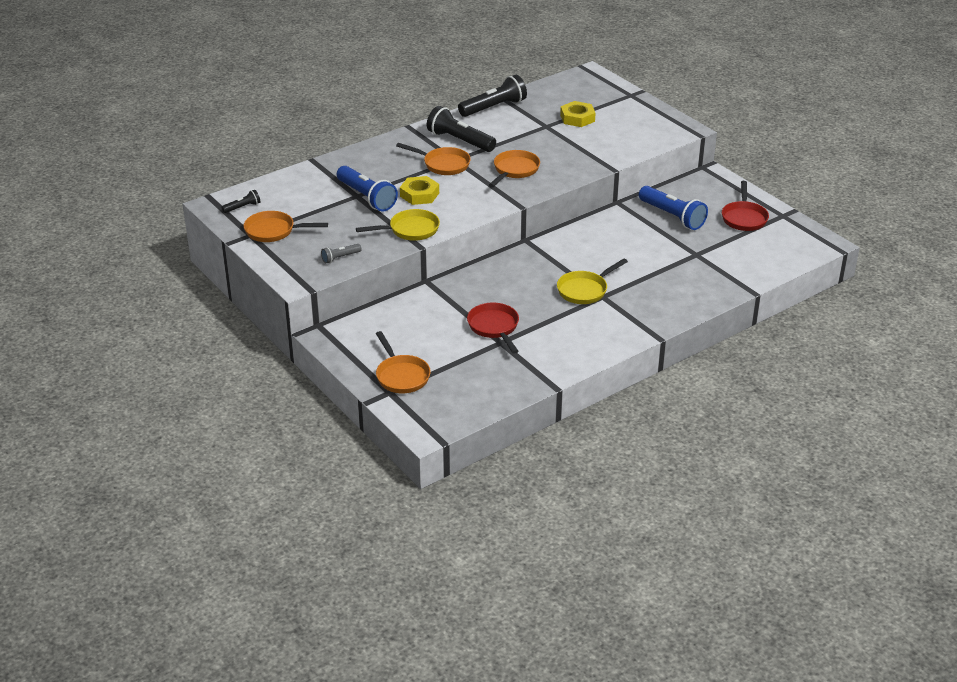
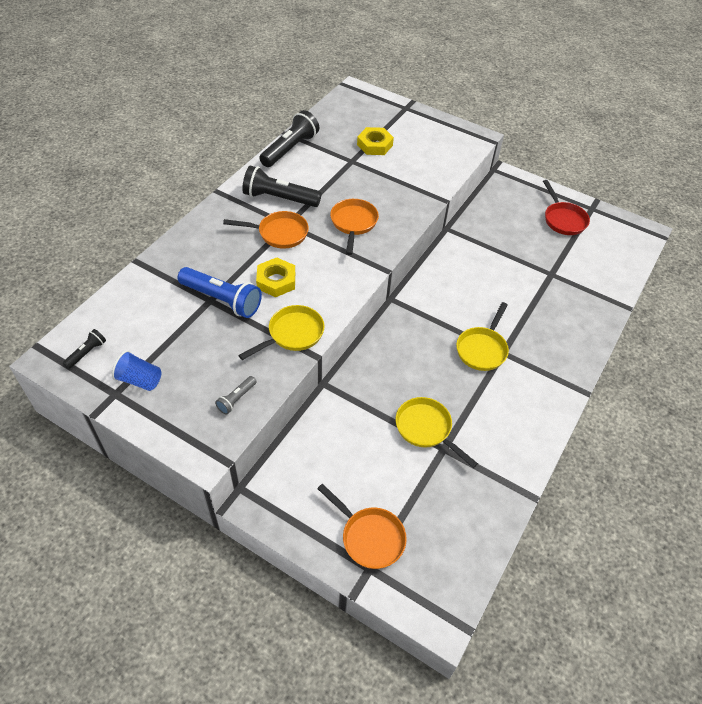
camera: 25 degrees left, 15 degrees up
orange pan [244,211,328,242] -> blue cup [112,350,161,391]
red pan [467,303,519,354] -> yellow pan [396,397,478,468]
blue flashlight [639,186,708,230] -> none

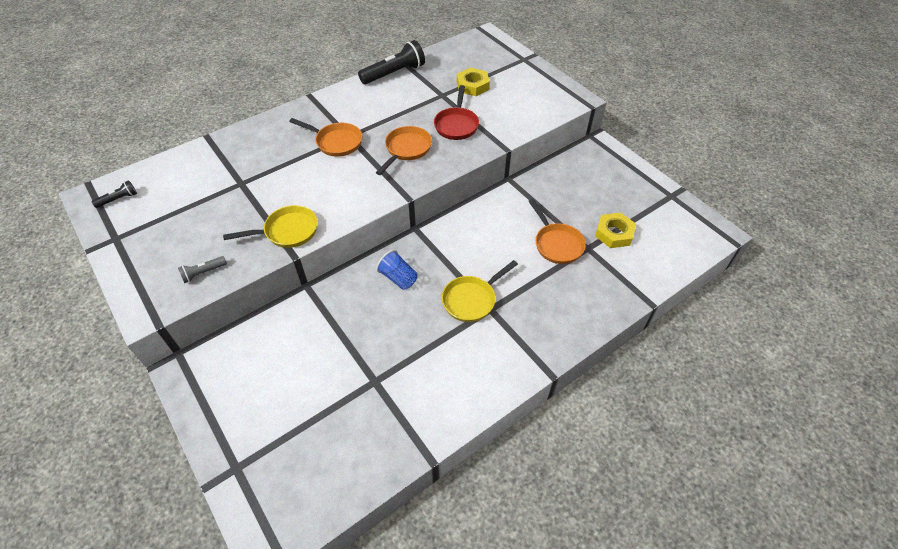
camera: 25 degrees right, 0 degrees up
blue cup [112,350,161,391] -> blue cup moved to [376,250,417,290]
blue flashlight [178,267,262,318] -> none
black flashlight [242,165,322,207] -> none
yellow nut [256,257,295,297] -> yellow nut moved to [595,212,636,248]
orange pan [317,484,407,569] -> orange pan moved to [528,199,586,264]
yellow pan [396,397,478,468] -> none
red pan [543,180,590,235] -> red pan moved to [434,85,479,140]

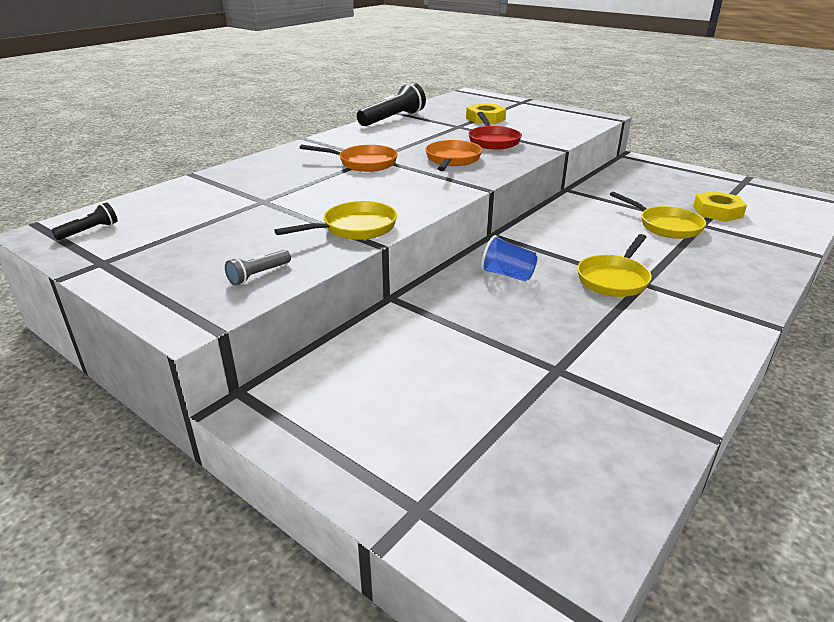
camera: 15 degrees left, 20 degrees down
orange pan [528,199,586,264] -> yellow pan [610,192,706,239]

